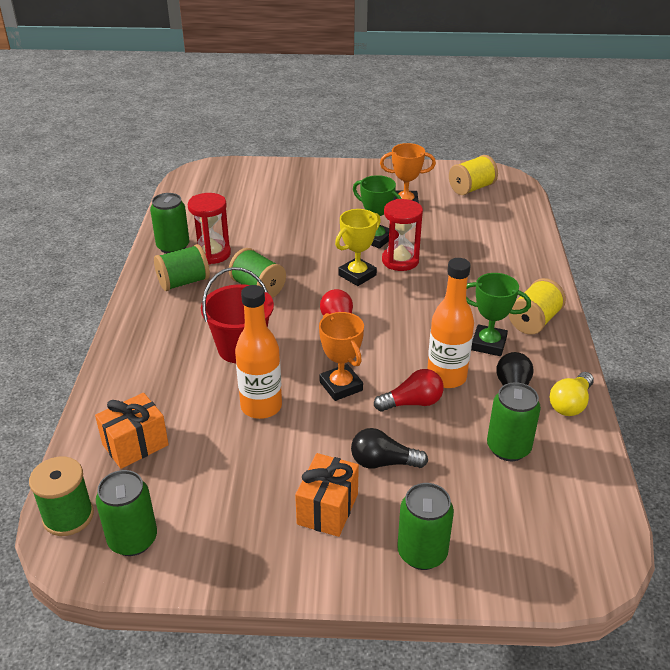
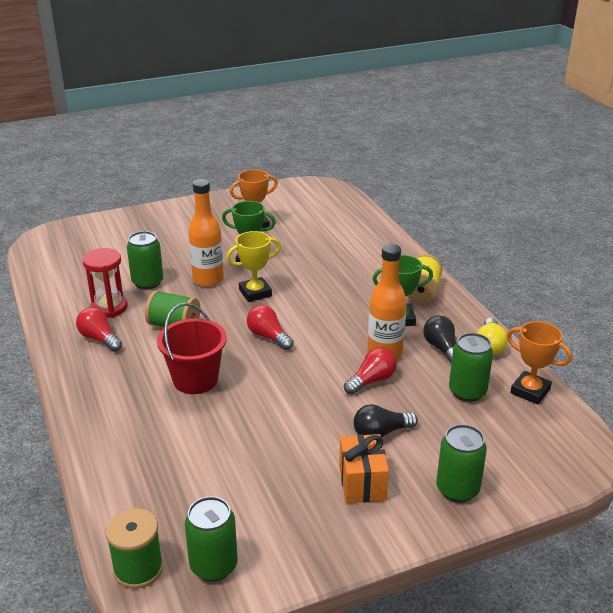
camera: 25 degrees left, 5 degrees down
orange gift [95,393,169,469] -> none
green can [150,193,190,254] -> green can moved to [127,231,163,290]
green spool [154,244,210,291] -> red light bulb [76,307,122,352]
orange bottle [235,285,282,419] -> orange bottle moved to [188,179,224,287]
orange trophy [319,312,364,401] -> orange trophy moved to [507,321,572,405]
yellow trophy [335,209,381,286] -> yellow trophy turned 45 degrees clockwise [226,231,281,302]
red hourglass [382,199,423,271] -> none
yellow spool [449,155,498,195] -> none

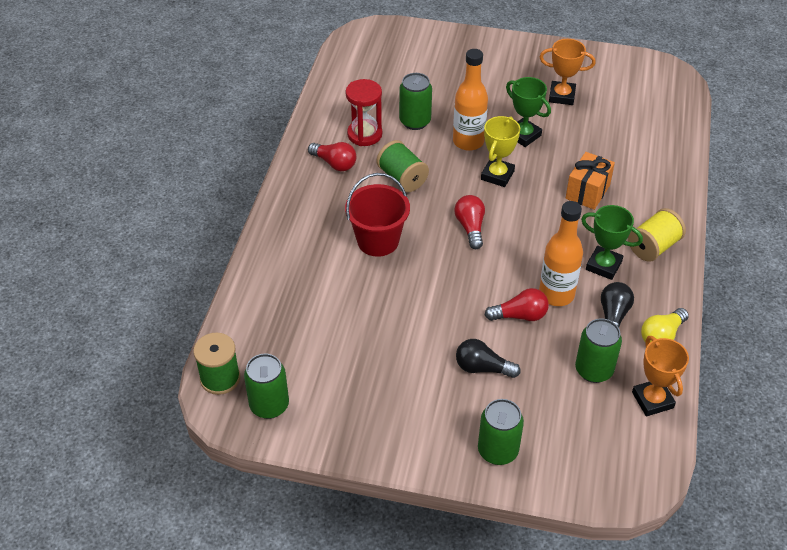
camera: 35 degrees right, 15 degrees up
red light bulb [76,307,122,352] -> red light bulb turned 135 degrees clockwise [308,142,356,171]
yellow trophy [226,231,281,302] -> yellow trophy turned 75 degrees counterclockwise [481,116,520,187]
orange gift [339,434,389,503] -> orange gift moved to [566,152,615,210]

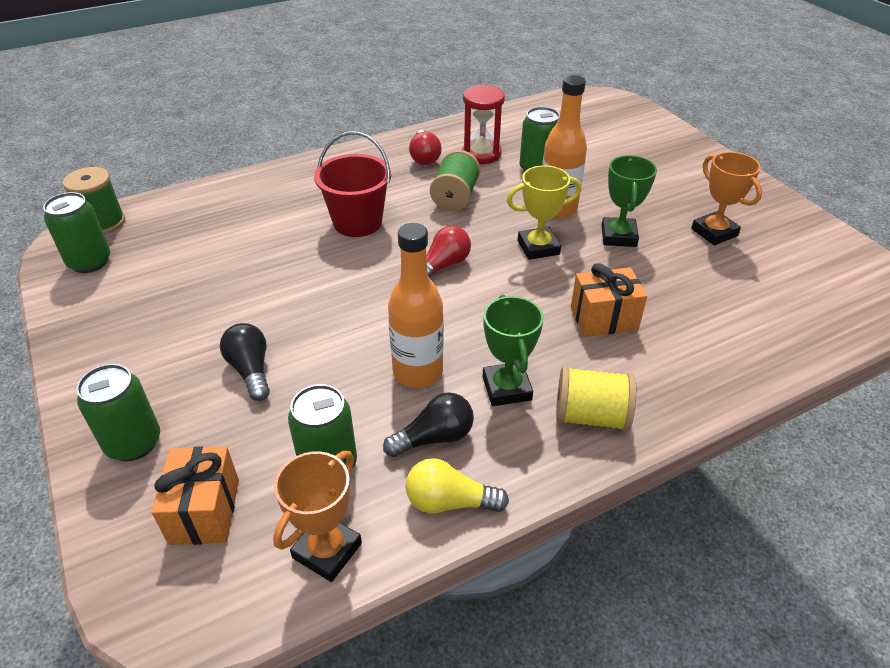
camera: 50 degrees right, 5 degrees down
red light bulb [485,288,549,321] -> none
none -> orange gift [152,446,239,545]

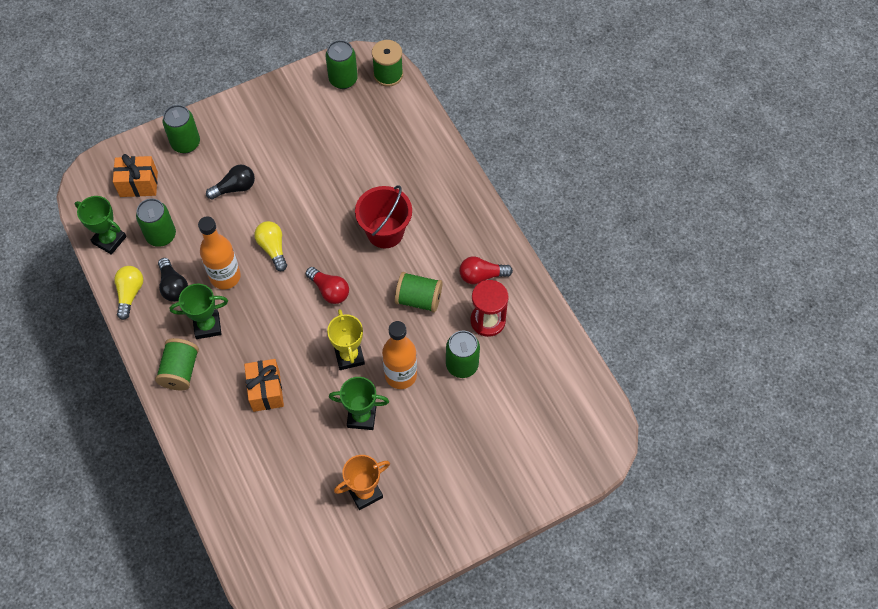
camera: 90 degrees right, 20 degrees up
orange trophy [273,451,362,582] -> green trophy [75,196,127,255]
yellow spool [556,367,636,431] -> green spool [155,338,199,390]
none -> yellow light bulb [254,221,287,271]

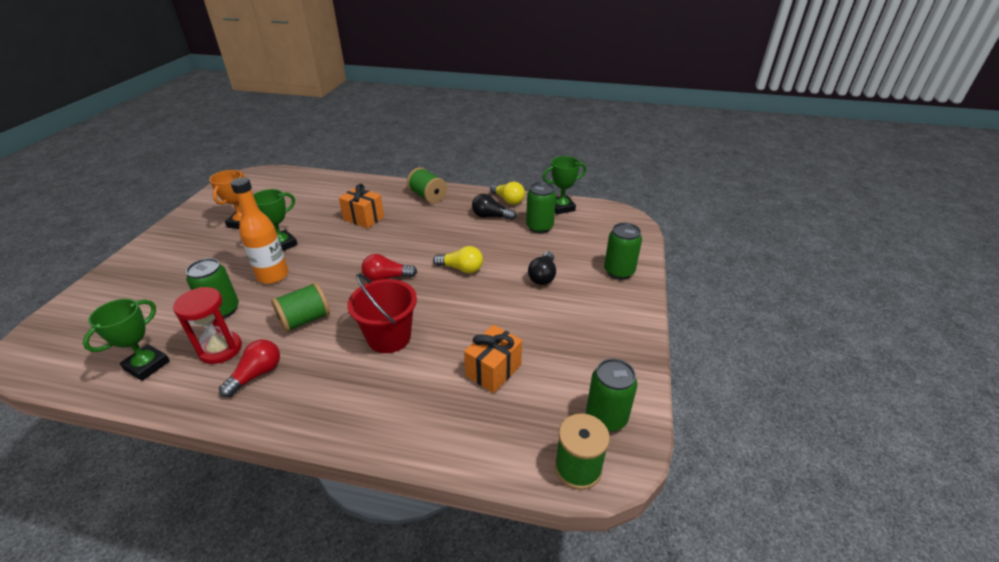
camera: 130 degrees right, 25 degrees down
orange gift [113,154,158,197] -> orange gift moved to [464,325,522,393]
green trophy [170,283,228,339] -> green trophy moved to [83,299,170,381]
orange bottle [198,217,241,289] -> none
yellow trophy [327,309,365,370] -> none

